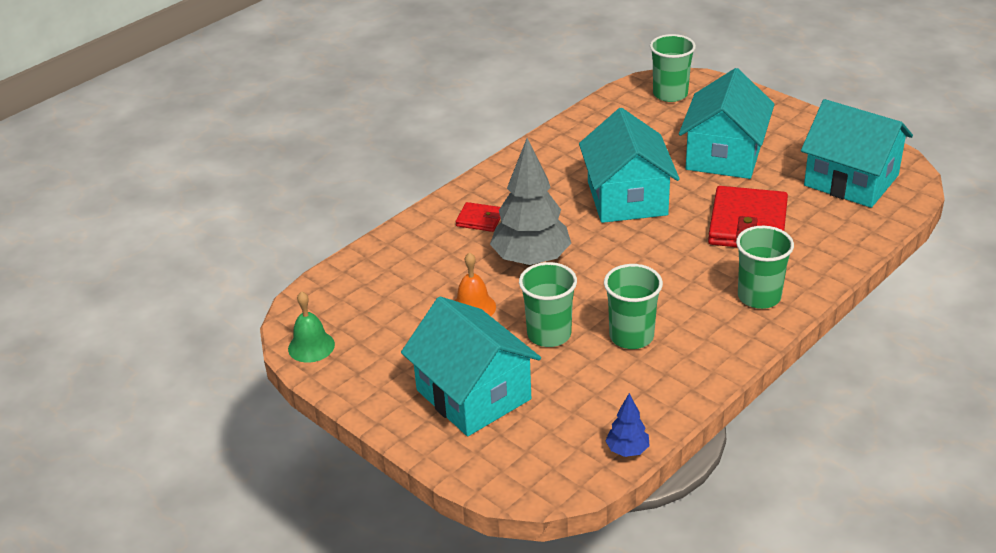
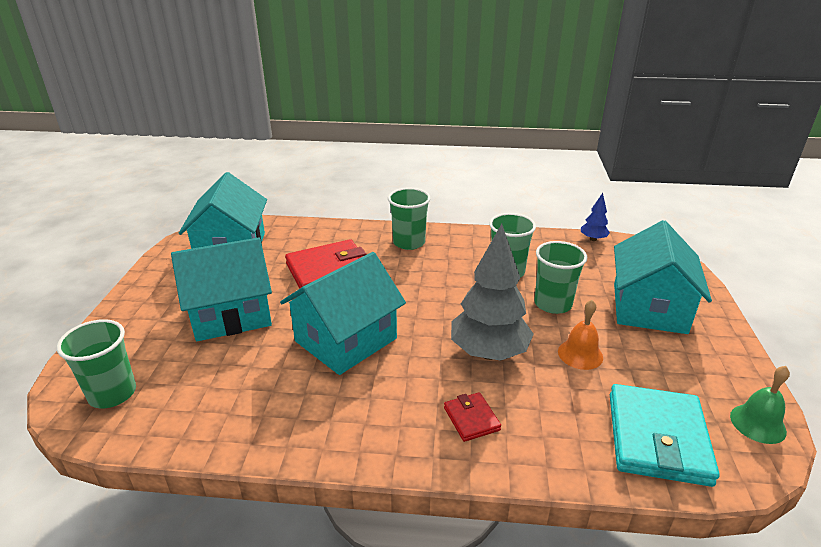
camera: 130 degrees left, 5 degrees down
none -> turquoise wallet [610,384,720,487]

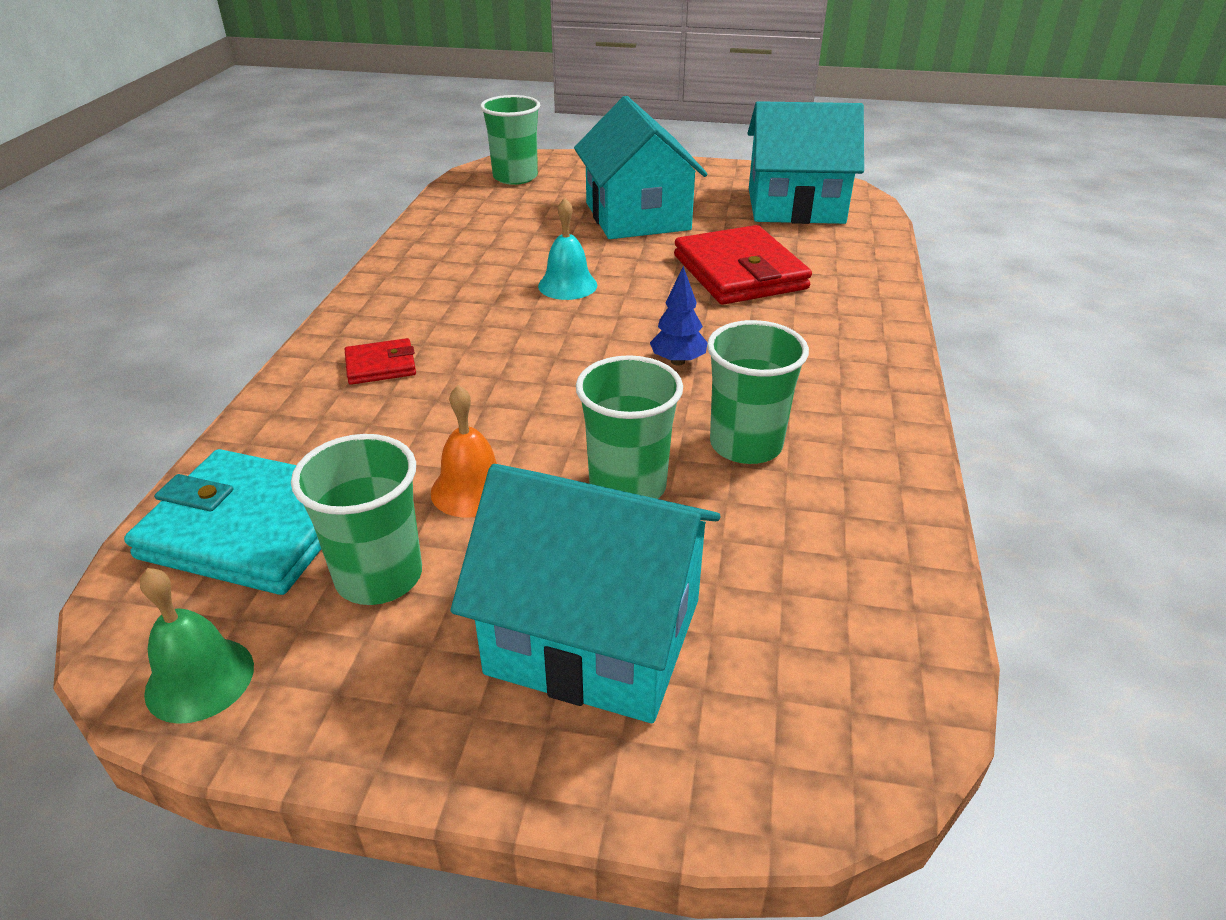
camera: 95 degrees right, 5 degrees up
turquoise house [280,252,406,375] -> turquoise bell [538,198,597,300]
green cup [388,188,431,250] -> green cup moved to [291,434,422,605]
grey tree [451,224,534,361] -> none
blue tree [581,193,610,241] -> blue tree moved to [650,266,708,366]

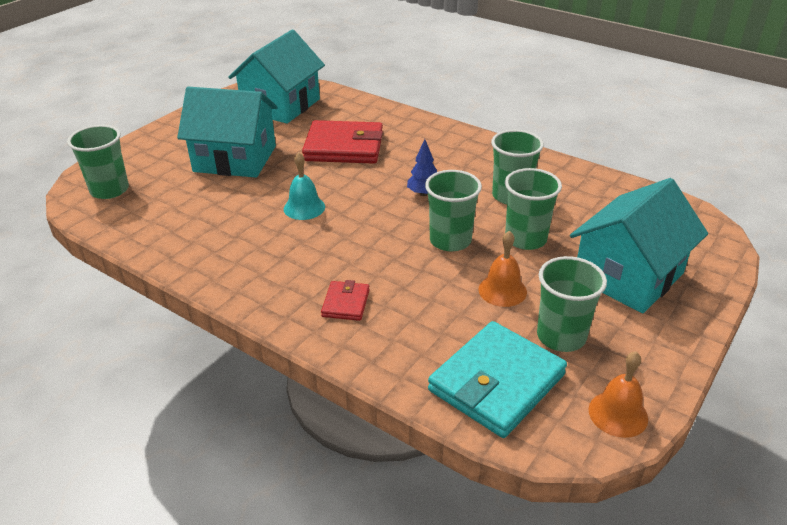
camera: 65 degrees left, 0 degrees up
green bell [140,568,254,724] -> orange bell [588,351,648,438]
none -> green cup [425,170,482,251]

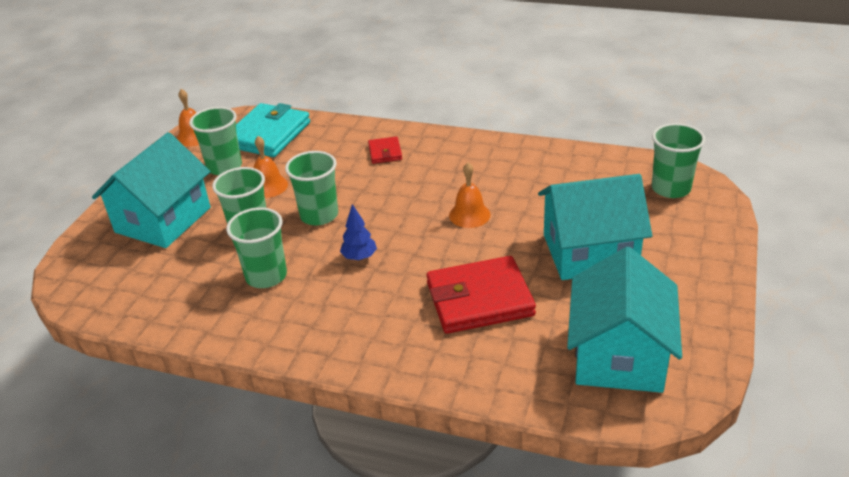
camera: 165 degrees right, 0 degrees up
turquoise bell [284,152,325,220] -> orange bell [449,162,490,228]

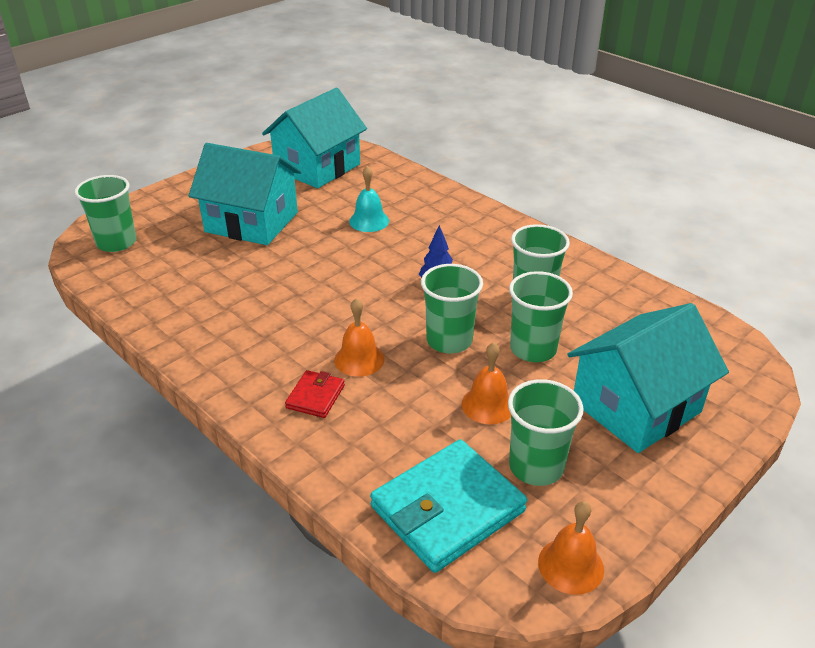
camera: 155 degrees left, 0 degrees up
red wallet [426,256,536,334] -> turquoise bell [349,166,389,232]
orange bell [449,162,490,228] -> orange bell moved to [334,298,384,377]

